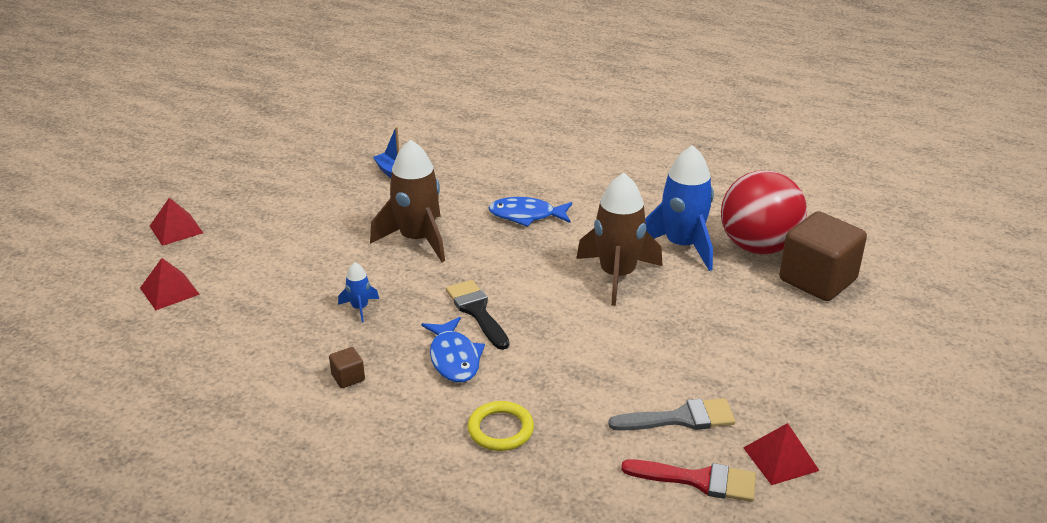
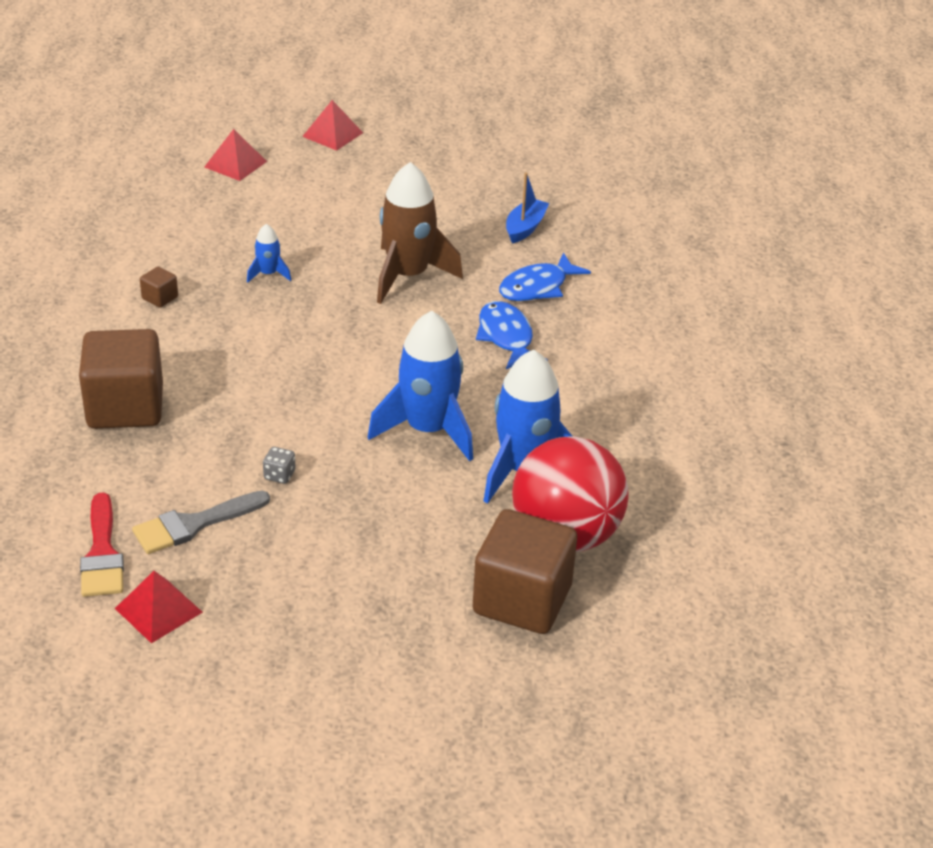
camera: 65 degrees right, 5 degrees up
blue fish [421,317,485,382] -> blue fish moved to [499,253,591,301]
black brush [446,280,509,350] -> none
yellow ring [468,401,534,451] -> brown cube [79,329,163,429]
brown rocket [576,173,663,306] -> blue rocket [368,311,473,461]
grey brush [608,398,735,431] -> grey brush turned 90 degrees clockwise [132,491,270,554]
none -> grey dice [263,447,296,484]

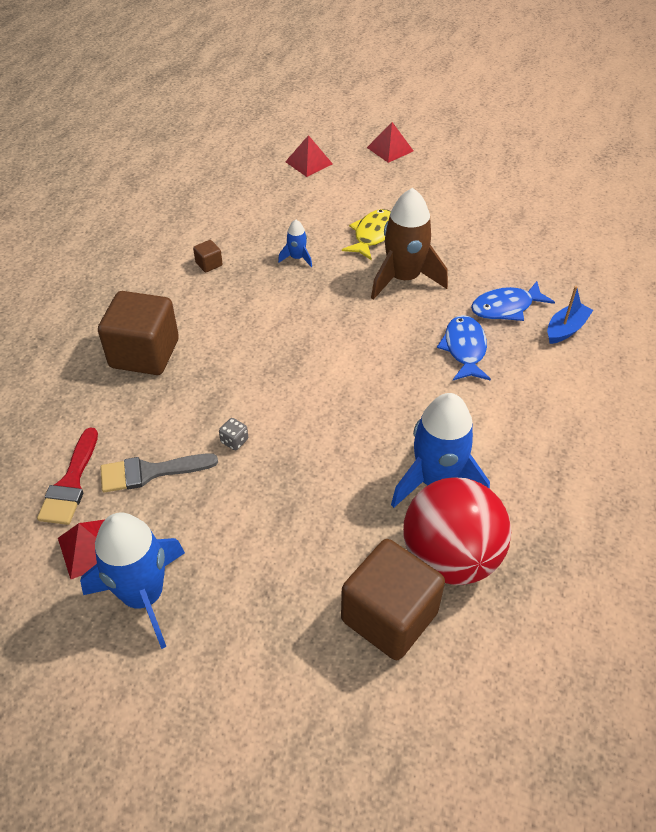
camera: 20 degrees right, 10 degrees up
blue rocket [368,311,473,461] -> blue rocket moved to [80,512,185,649]
blue boat [506,172,549,243] -> blue boat moved to [547,286,593,344]
none -> yellow fish [342,209,391,260]

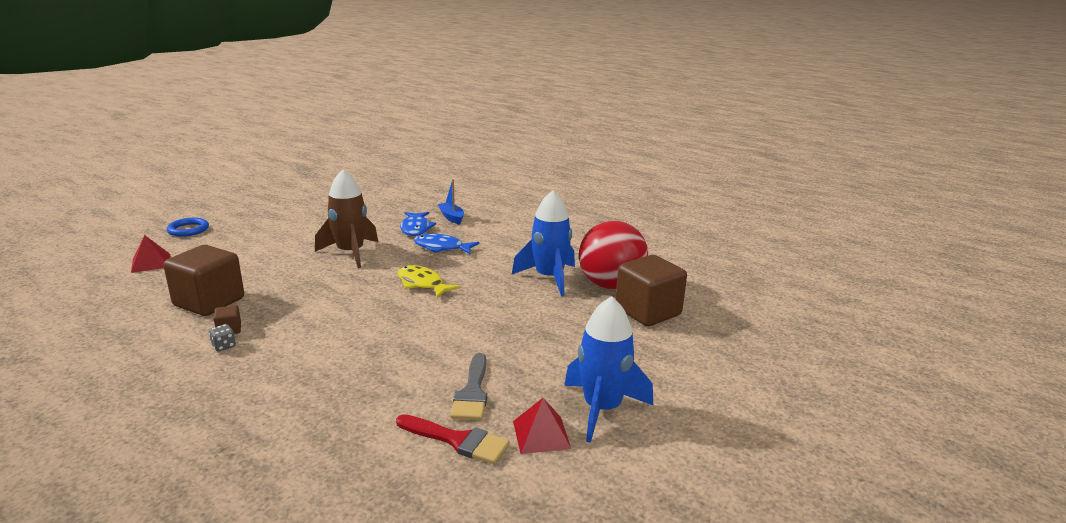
camera: 75 degrees left, 25 degrees down
brown cube [98,291,179,375] -> brown cube moved to [163,245,244,316]
grey dice [219,418,248,450] -> grey dice moved to [209,324,236,351]
blue rocket [278,220,312,267] -> none
yellow fish [342,209,391,260] -> yellow fish moved to [398,265,460,298]
red pyramid [367,122,413,163] -> blue ring [167,218,209,237]

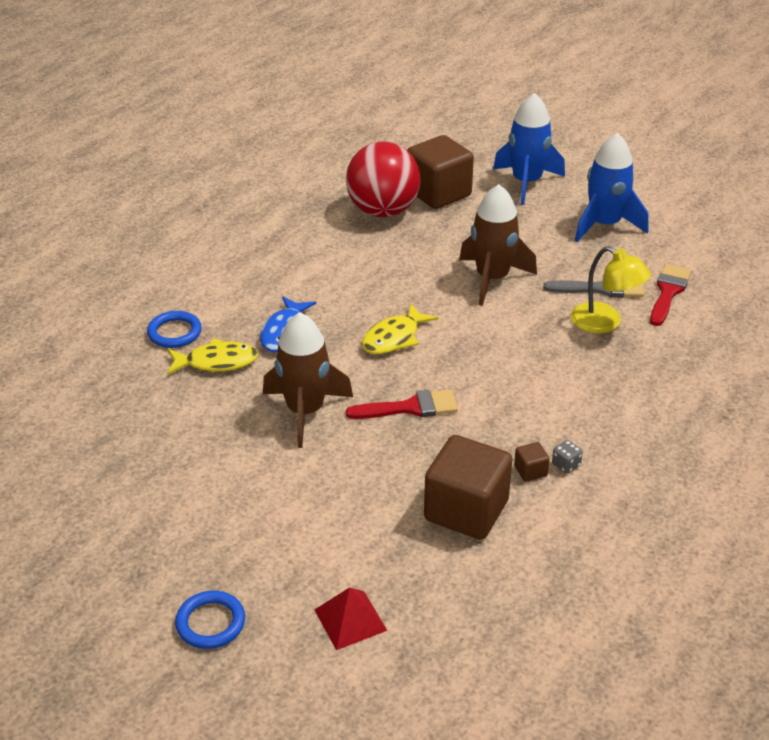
camera: 90 degrees left, 15 degrees up
blue fish [400,212,436,236] -> yellow fish [167,338,258,375]
blue boat [438,179,464,224] -> blue ring [147,311,202,348]
blue rocket [512,190,575,296] -> blue rocket moved to [493,93,565,205]
red pyramid [513,398,571,454] -> none
none -> red brush [346,389,458,419]
none -> brown rocket [459,184,537,306]
none -> yellow lamp [571,246,651,334]

